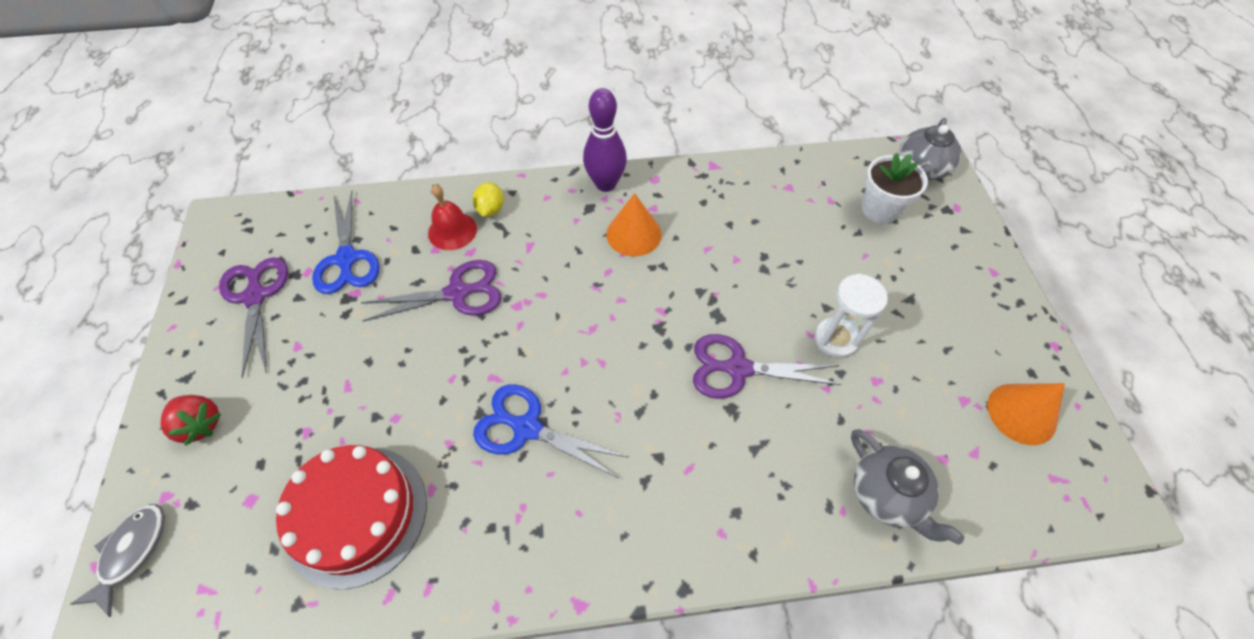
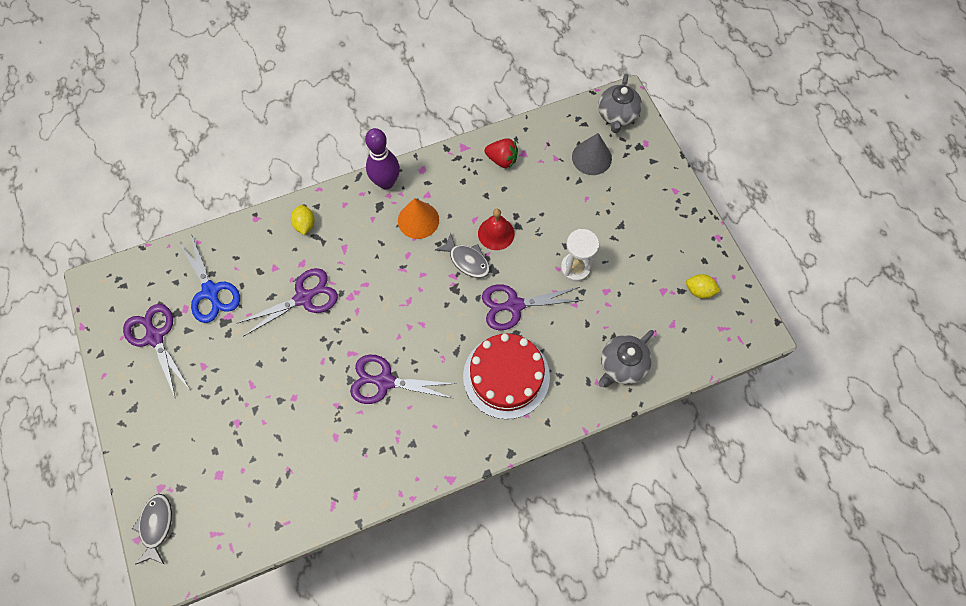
camera: 15 degrees left, 10 degrees up
red strawberry [160,395,221,446] -> red strawberry moved to [484,138,518,168]
red cake [276,445,427,589] -> red cake moved to [463,334,550,419]
red bell [428,185,477,250] -> red bell moved to [478,209,515,250]
blue scissors [473,385,629,478] -> purple scissors [350,355,457,404]
grey teapot [851,429,964,545] -> grey teapot turned 90 degrees clockwise [598,330,654,387]
white flower pot [862,153,928,224] -> grey cone [572,133,612,175]
orange cone [987,383,1065,445] -> yellow lemon [686,274,721,299]
none -> grey fish [435,233,490,278]

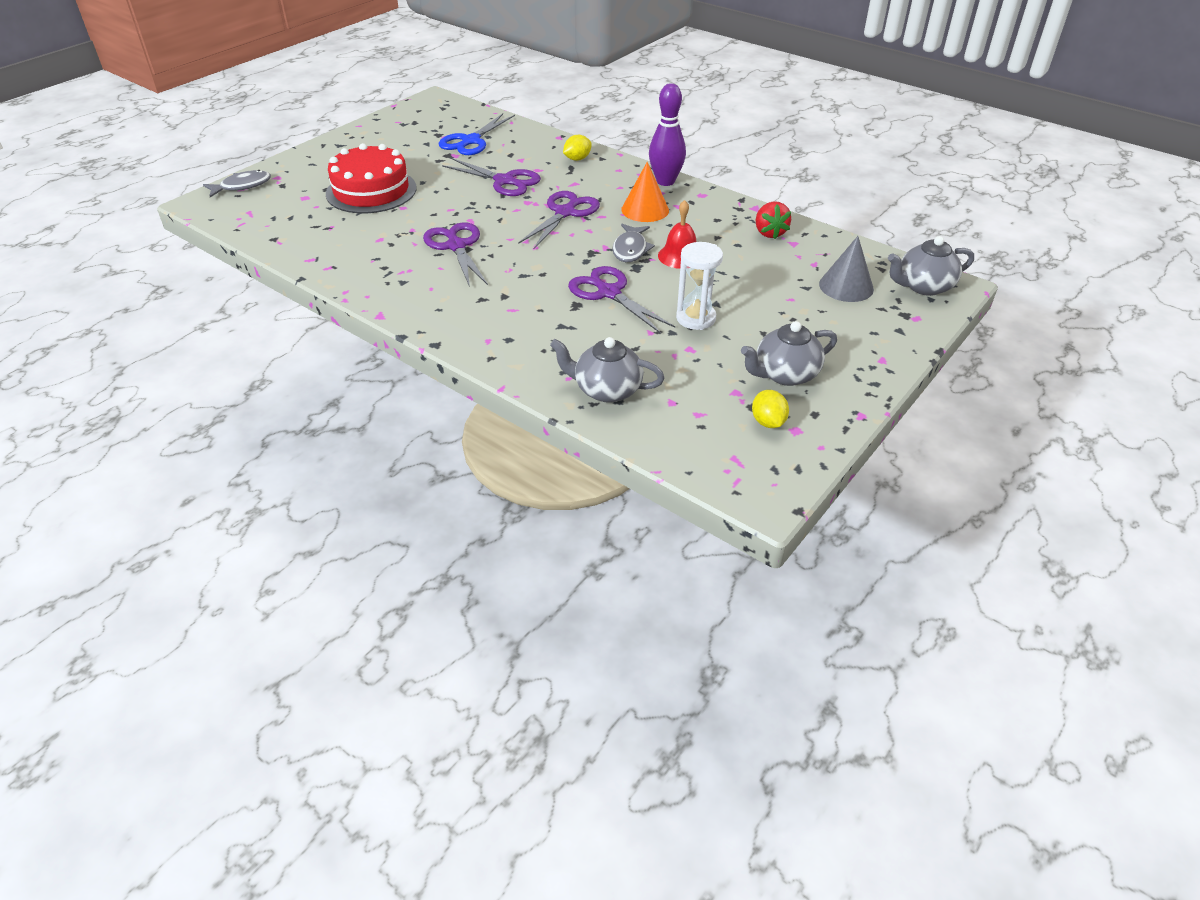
camera: 60 degrees right, 25 degrees down
purple scissors [123,304,191,399] -> purple scissors moved to [518,191,600,249]
red cake [463,334,550,419] -> red cake moved to [326,143,417,214]
none -> grey teapot [741,321,837,386]

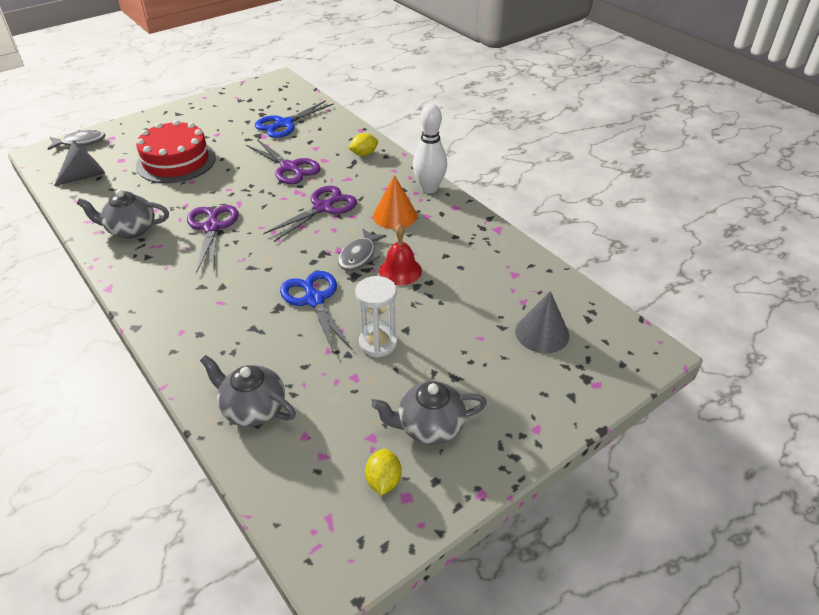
camera: 15 degrees right, 0 degrees up
purple scissors [568,266,675,334] -> blue scissors [280,271,353,353]
purple bowling pin [649,83,686,186] -> white bowling pin [413,104,447,193]
red strawberry [756,201,791,239] -> none
grey teapot [888,236,974,296] -> grey teapot moved to [77,189,169,239]
none -> grey cone [54,140,105,186]

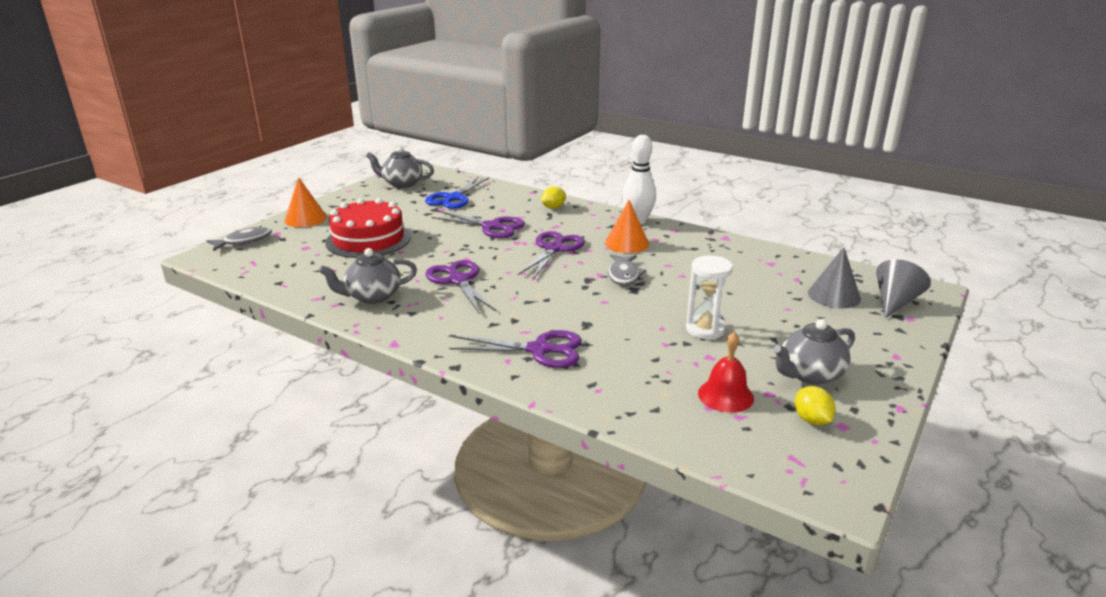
camera: 20 degrees left, 15 degrees down
grey cone [54,140,105,186] -> grey cone moved to [876,259,931,319]
grey teapot [200,355,296,427] -> grey teapot moved to [366,146,434,188]
blue scissors [280,271,353,353] -> none
red bell [379,224,422,286] -> red bell moved to [698,332,754,413]
none -> orange cone [284,177,327,227]
none -> purple scissors [449,330,582,368]

